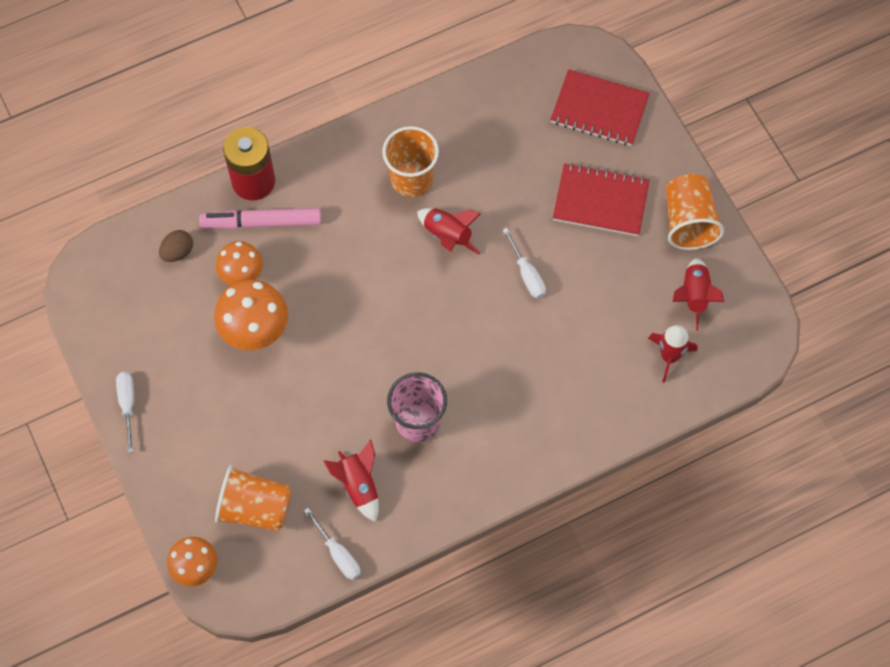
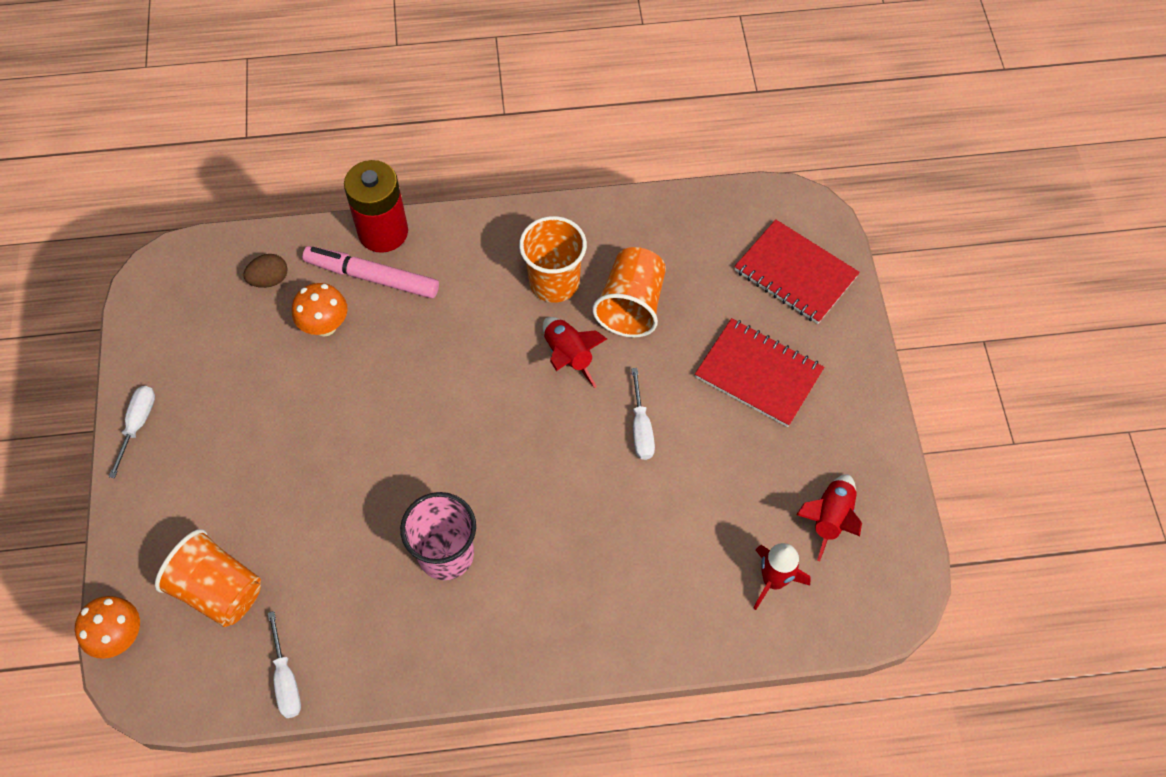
camera: 20 degrees right, 5 degrees down
orange mushroom [214,279,288,350] -> none
red rocket [324,440,379,522] -> none
orange cup [666,174,724,250] -> orange cup moved to [592,247,666,338]

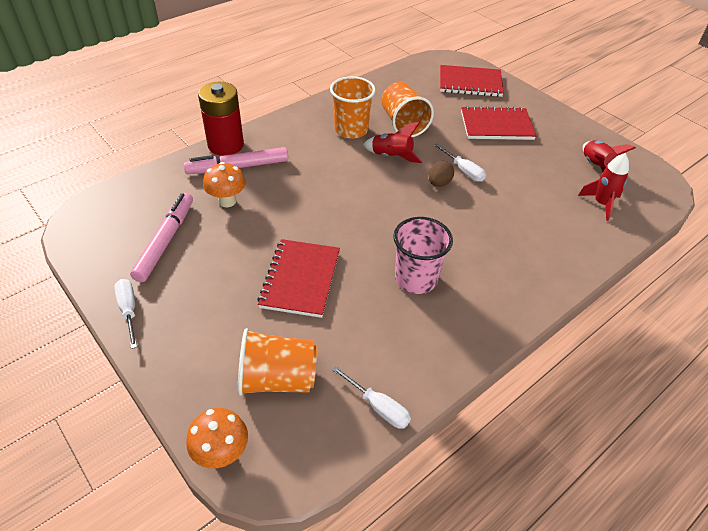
camera: 35 degrees left, 15 degrees down
brown egg [243,254,288,288] -> brown egg moved to [429,161,454,187]
none -> pink marker [130,193,193,282]
none -> red notebook [257,239,340,318]

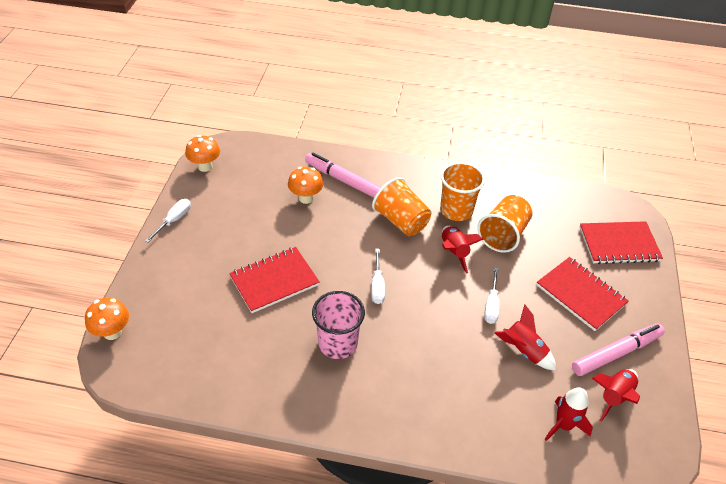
camera: 50 degrees right, 0 degrees up
pink marker [130,193,193,282] -> pink marker moved to [572,324,665,376]
red battery [198,82,244,156] -> none
orange cup [238,328,317,396] -> orange cup moved to [372,177,431,236]
white screwdriver [331,366,411,429] -> white screwdriver moved to [371,249,385,304]
brown egg [429,161,454,187] -> none
red notebook [440,65,504,97] -> red notebook turned 60 degrees counterclockwise [580,221,663,264]
none -> orange mushroom [185,135,220,172]
none -> red rocket [494,305,556,370]

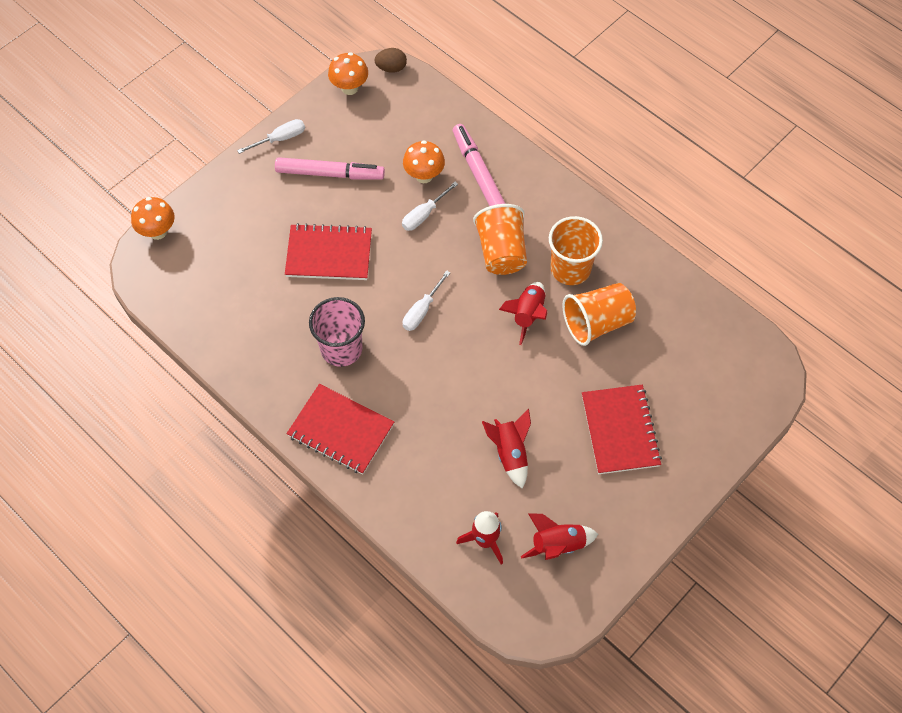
camera: 35 degrees right, 15 degrees up
white screwdriver [484,267,500,324] -> white screwdriver moved to [402,182,458,231]
pink marker [572,324,665,376] -> pink marker moved to [275,157,385,180]
red notebook [580,221,663,264] -> red notebook moved to [286,384,394,475]
none -> brown egg [374,48,407,73]

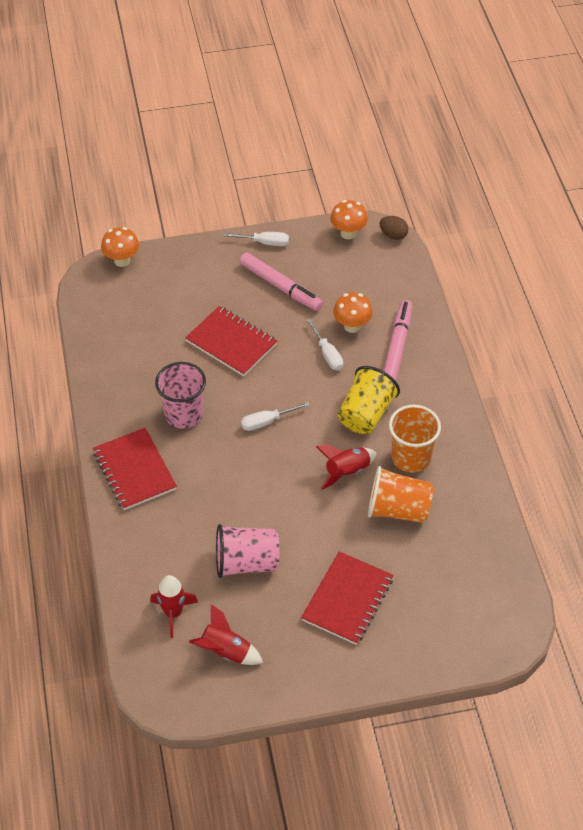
camera: 35 degrees right, 10 degrees down
white screwdriver [402,182,458,231] -> white screwdriver turned 105 degrees counterclockwise [307,319,343,370]
orange cup [473,204,527,275] -> yellow cup [338,366,400,434]
red rocket [482,409,531,489] -> pink cup [216,524,279,578]

